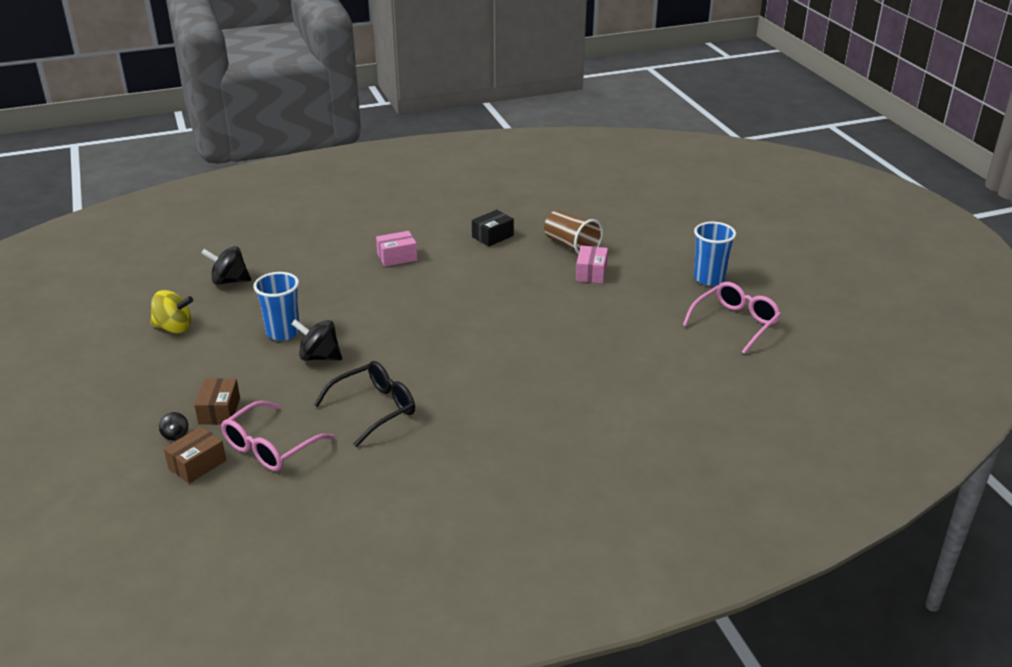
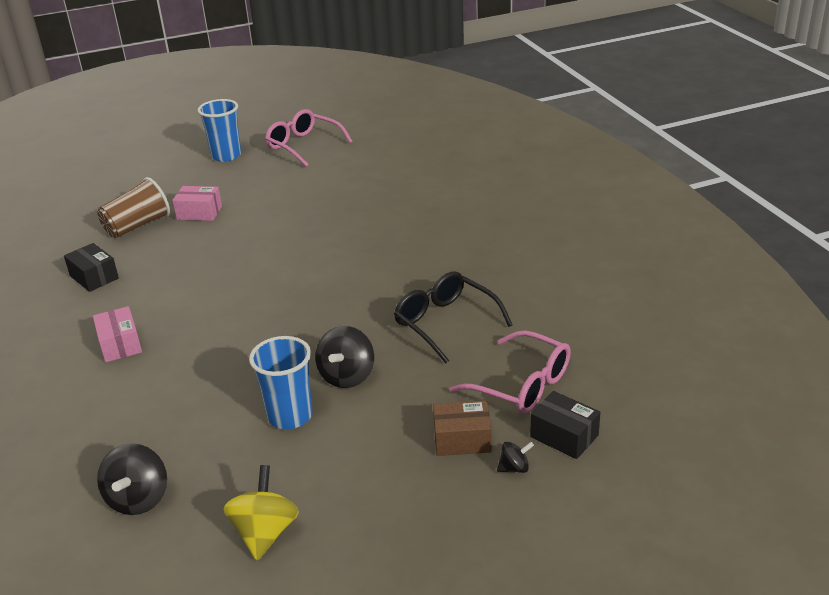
camera: 90 degrees left, 0 degrees up
brown box [164,426,226,484] -> black box [530,391,600,459]

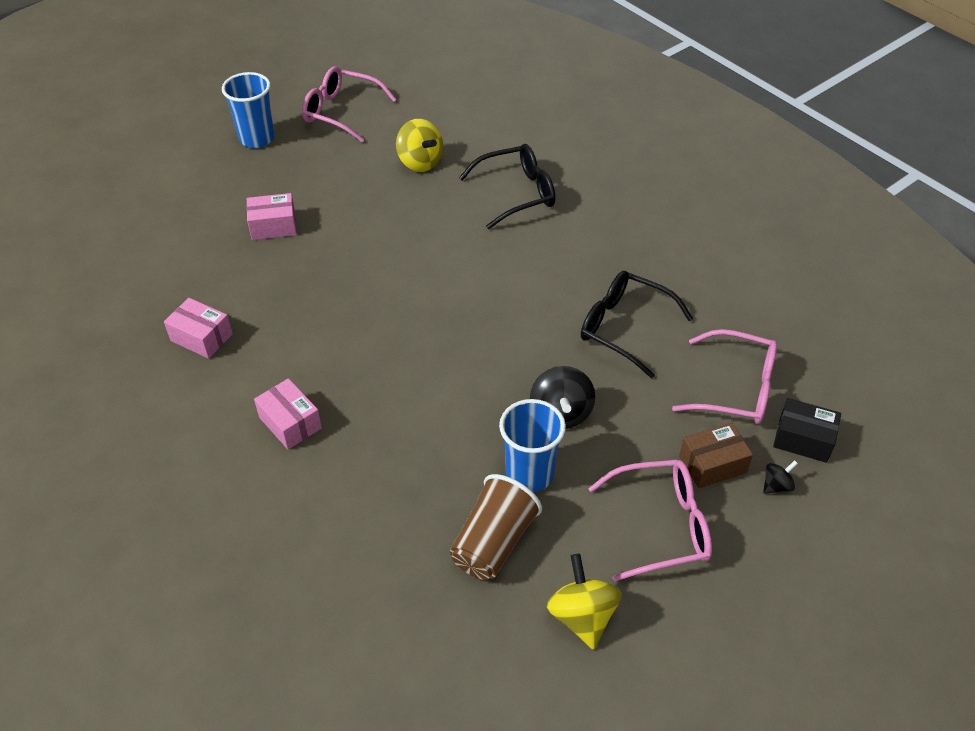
camera: 20 degrees left, 15 degrees up
black box [64,243,119,292] -> pink box [164,298,233,359]
brown cup [97,177,170,238] -> brown cup moved to [450,474,542,580]
black spinning top [97,443,167,515] -> none
none -> yellow spinning top [396,119,444,172]
none -> black glasses [459,144,555,229]
none -> pink glasses [588,460,712,581]

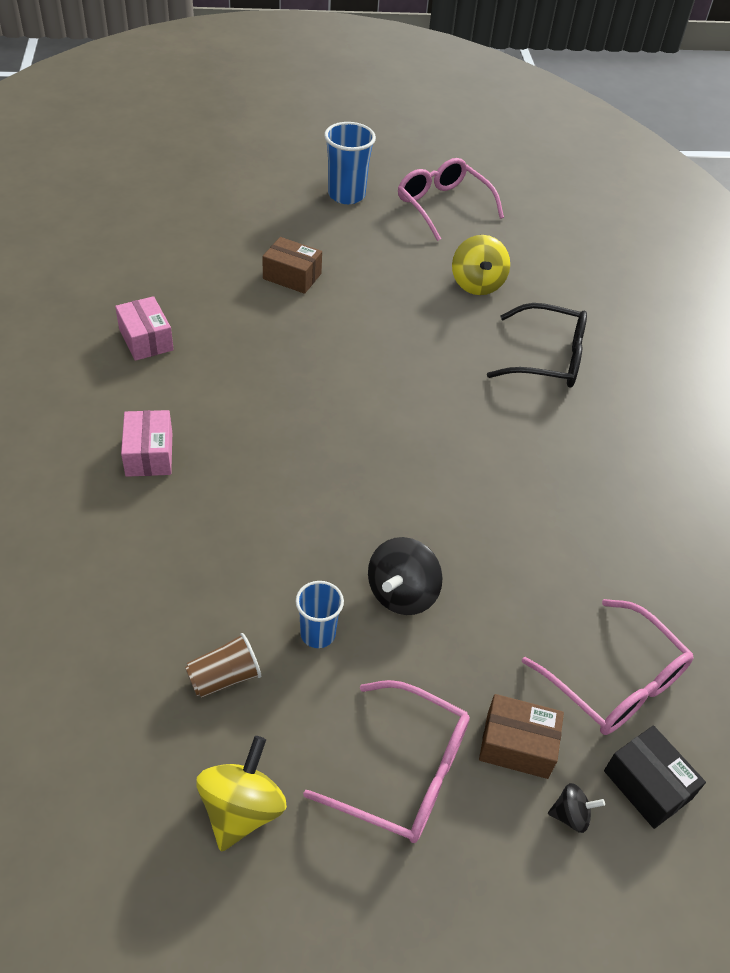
camera: 30 degrees right, 0 degrees up
pink box [247,193,297,240] -> brown box [262,237,322,294]
brown cup [450,474,542,580] -> brown cup [185,633,261,698], size x0.62
blue cup [499,399,566,492] -> blue cup [295,581,344,648], size x0.62
black glasses [581,271,693,378] -> none

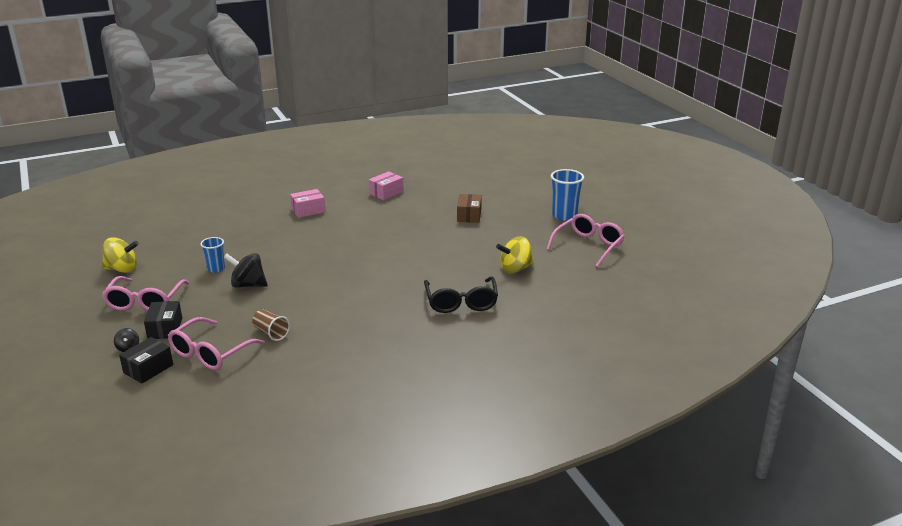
camera: 75 degrees right, 20 degrees down
brown cup [185,633,261,698] -> brown cup moved to [252,309,290,341]
brown box [479,694,564,779] -> black box [144,301,182,339]

